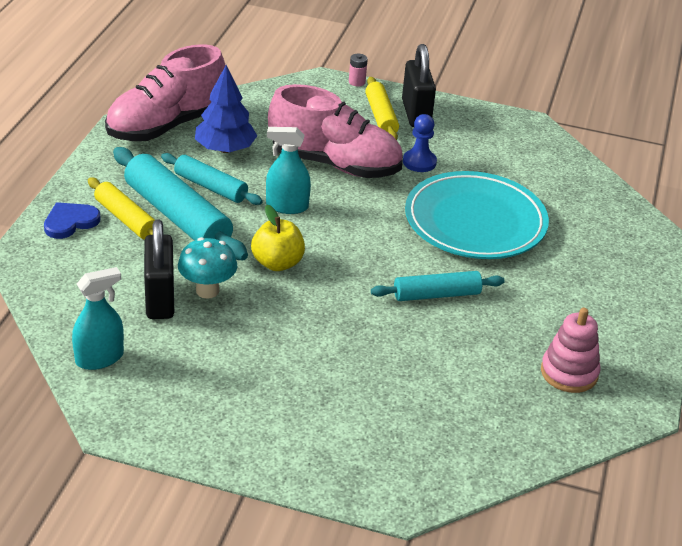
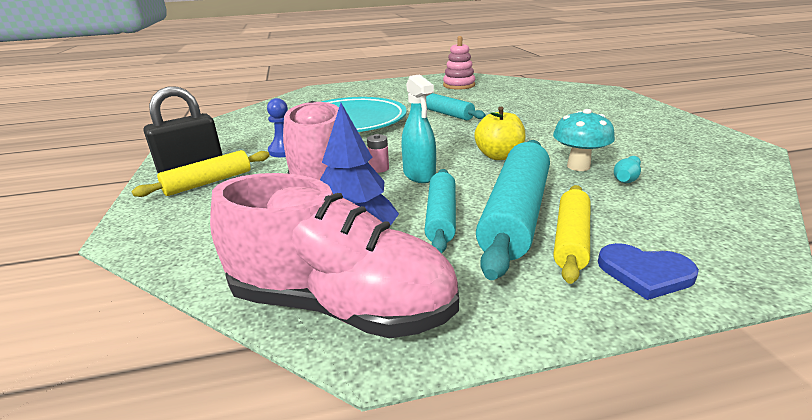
camera: 115 degrees left, 10 degrees down
turquoise spray bottle [72,267,124,370] -> none
black padlock [144,219,174,319] -> turquoise bowling pin [614,156,641,183]
pink battery [349,53,368,86] -> pink battery moved to [367,134,389,173]

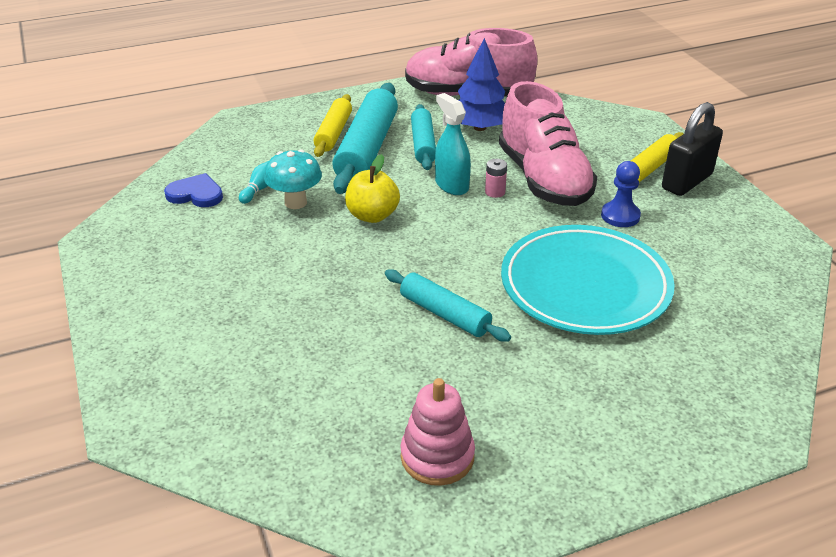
camera: 170 degrees right, 10 degrees up
blue heart [598,243,699,300] -> blue heart moved to [164,173,223,207]

